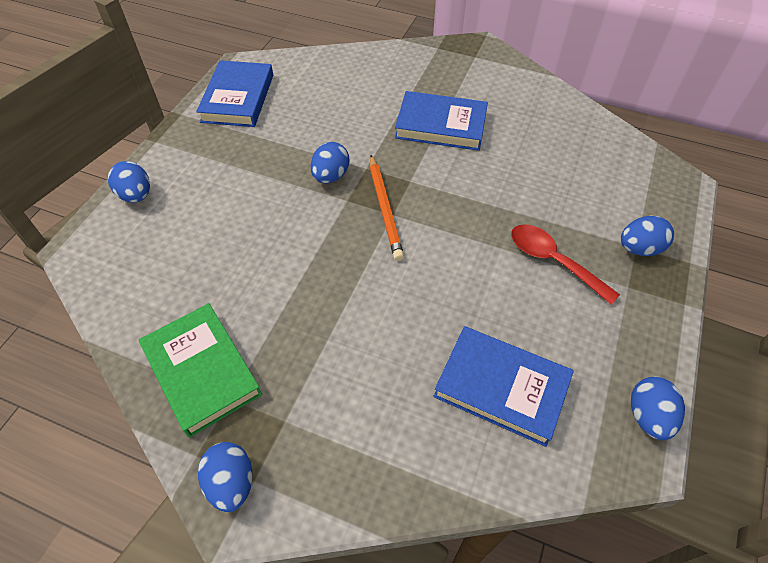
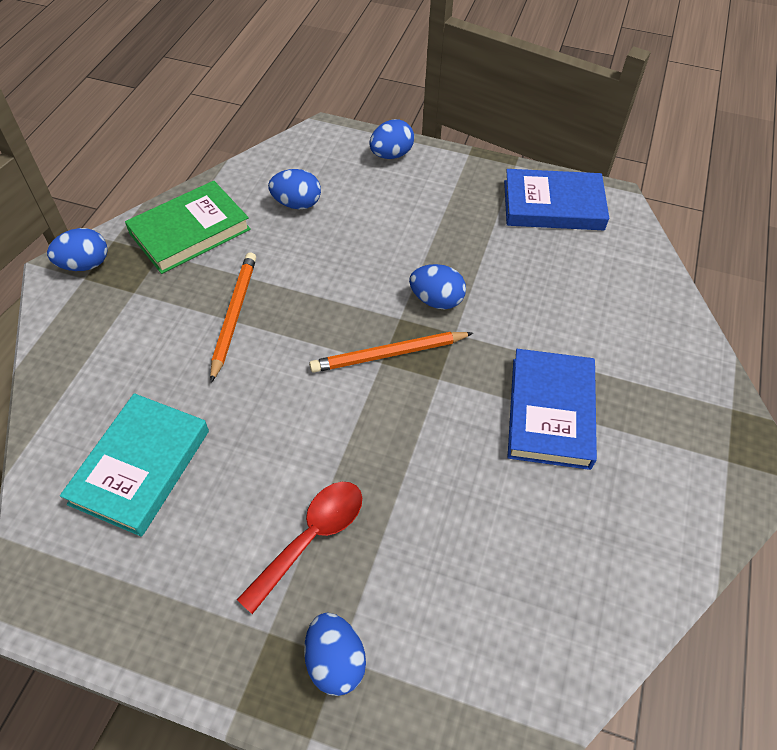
camera: 85 degrees right, 0 degrees up
blue book [433,326,574,447] -> turquoise book [60,393,209,537]
blue egg [631,377,685,440] -> blue egg moved to [268,169,321,209]
none -> orange pencil [210,252,256,383]

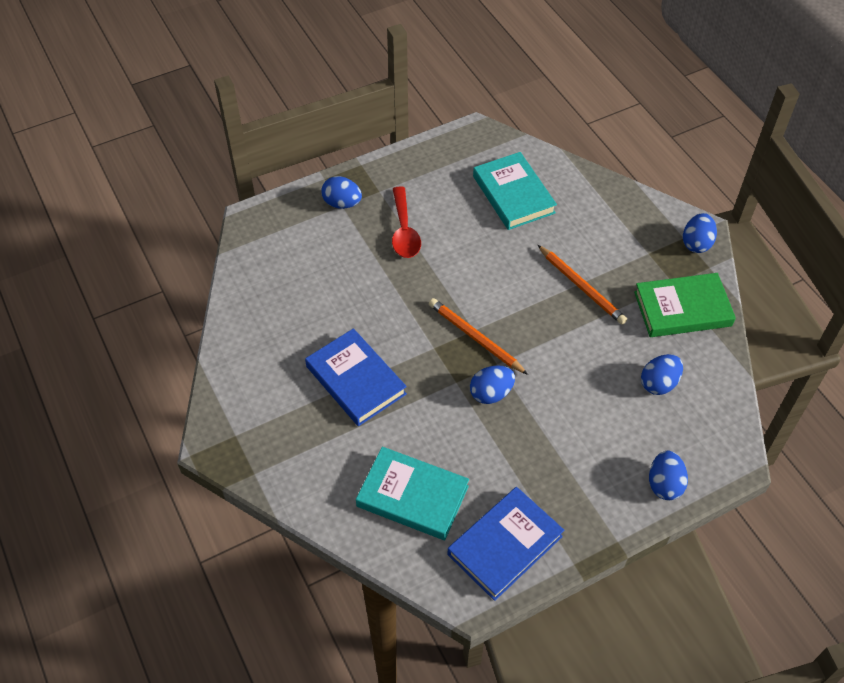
camera: 135 degrees right, 0 degrees up
green book [125,181,251,274] -> green book turned 75 degrees clockwise [634,273,736,337]
orange pencil [309,332,473,373] -> orange pencil turned 75 degrees counterclockwise [429,298,528,375]
none -> turquoise book [356,447,469,540]

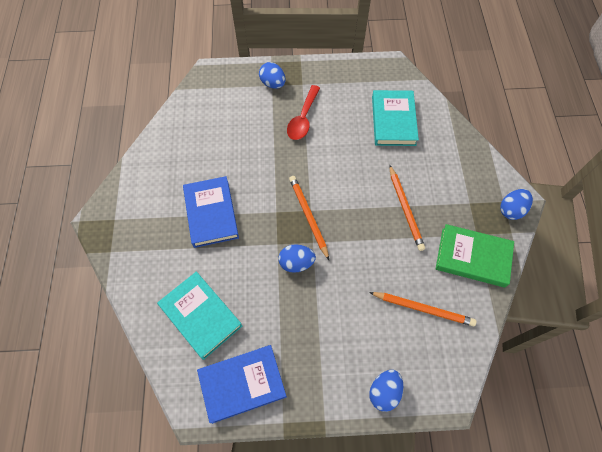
camera: 25 degrees right, 10 degrees up
blue egg [641,354,683,395] -> orange pencil [369,292,476,326]

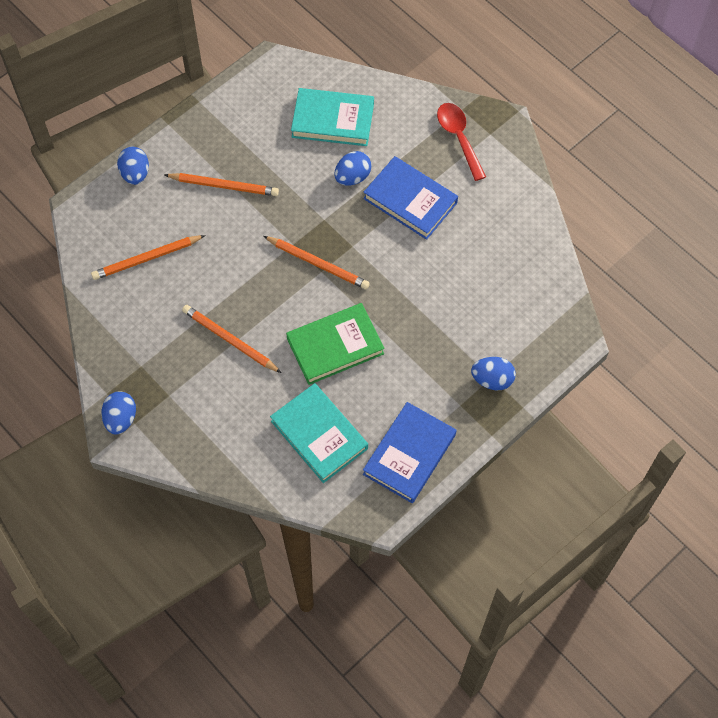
camera: 140 degrees right, 0 degrees up
blue book [197,345,287,424] -> blue book moved to [363,402,456,503]
blue egg [278,244,316,273] -> blue egg moved to [334,151,371,186]
red spoon [287,85,320,140] -> red spoon moved to [437,103,486,181]
green book [436,224,514,288] -> green book moved to [286,303,385,385]
none -> orange pencil [165,173,279,196]

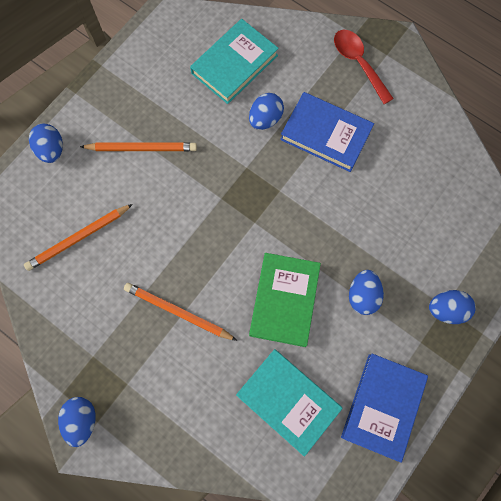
camera: 10 degrees left, 10 degrees up
orange pencil [264,236,370,289] -> none
green book [286,303,385,385] -> green book turned 45 degrees counterclockwise [249,253,321,347]
turquoise book [291,88,374,146] -> turquoise book turned 45 degrees counterclockwise [190,19,279,104]
none -> blue egg [349,270,384,315]

